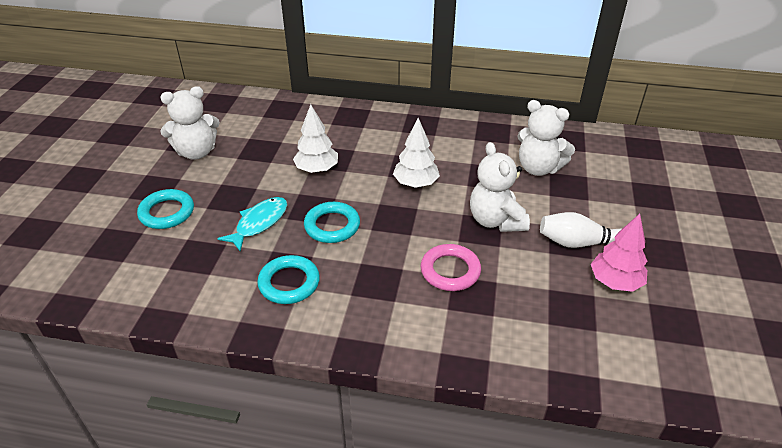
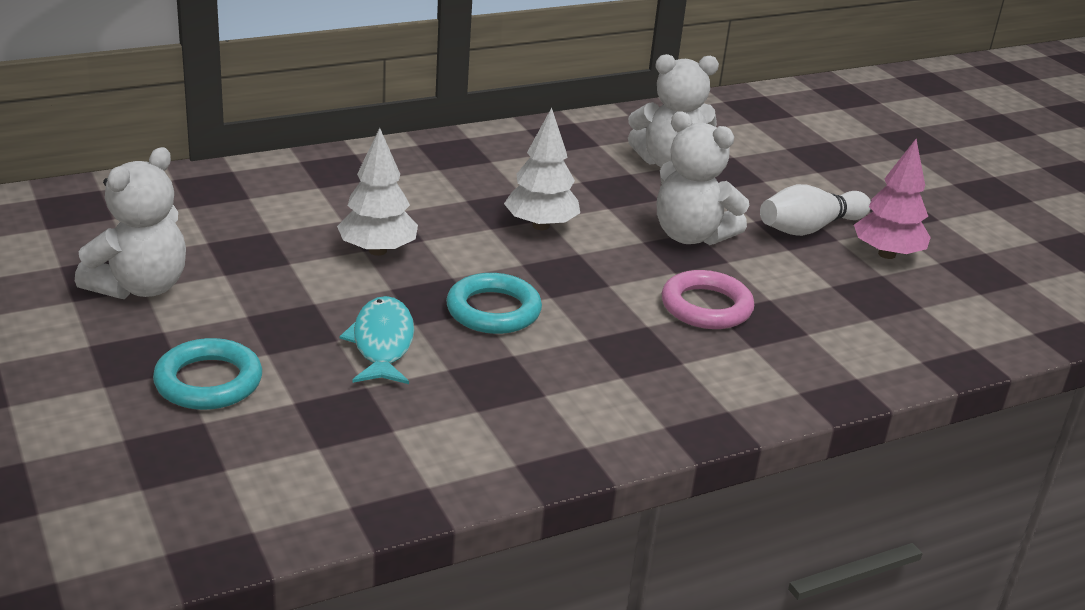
camera: 40 degrees left, 10 degrees down
turquoise ring [257,255,320,304] -> none

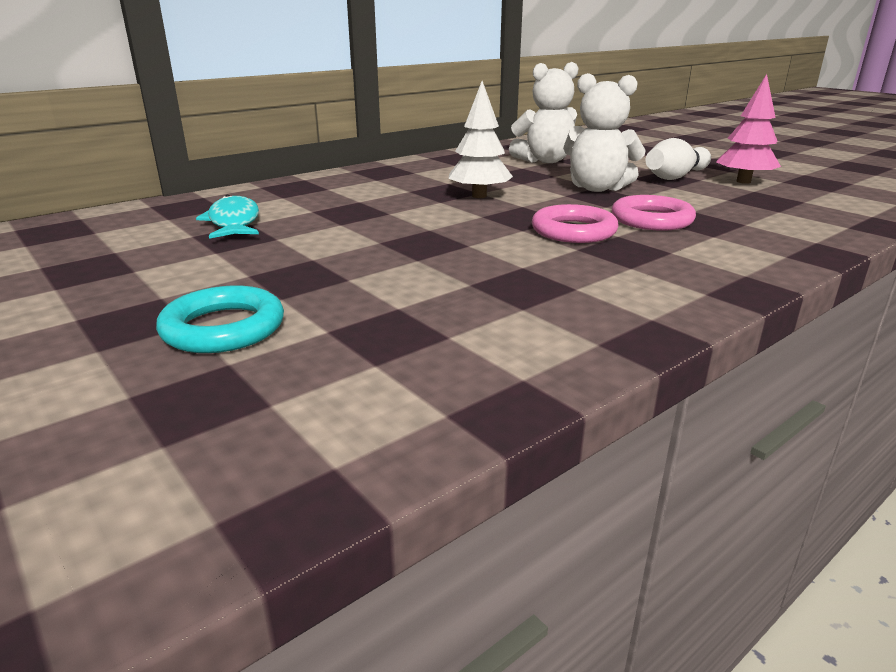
camera: 10 degrees left, 5 degrees down
white teddy bear [75,147,186,299] -> none
white tree [337,128,418,256] -> none
turquoise fish [339,296,414,384] -> turquoise fish moved to [196,195,259,239]
turquoise ring [446,273,542,334] -> none
none -> pink ring [532,204,619,243]

